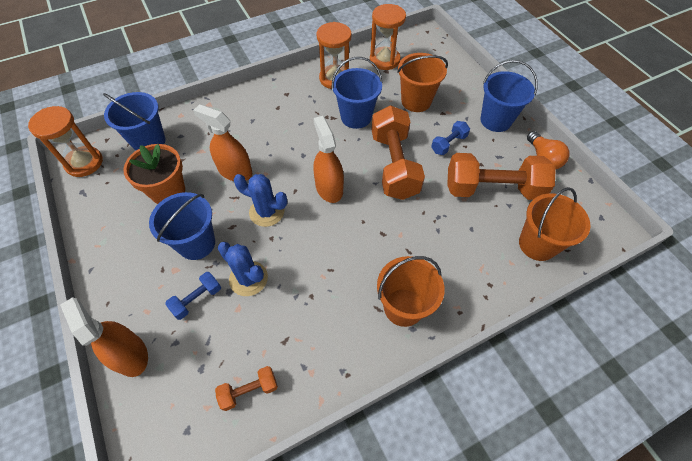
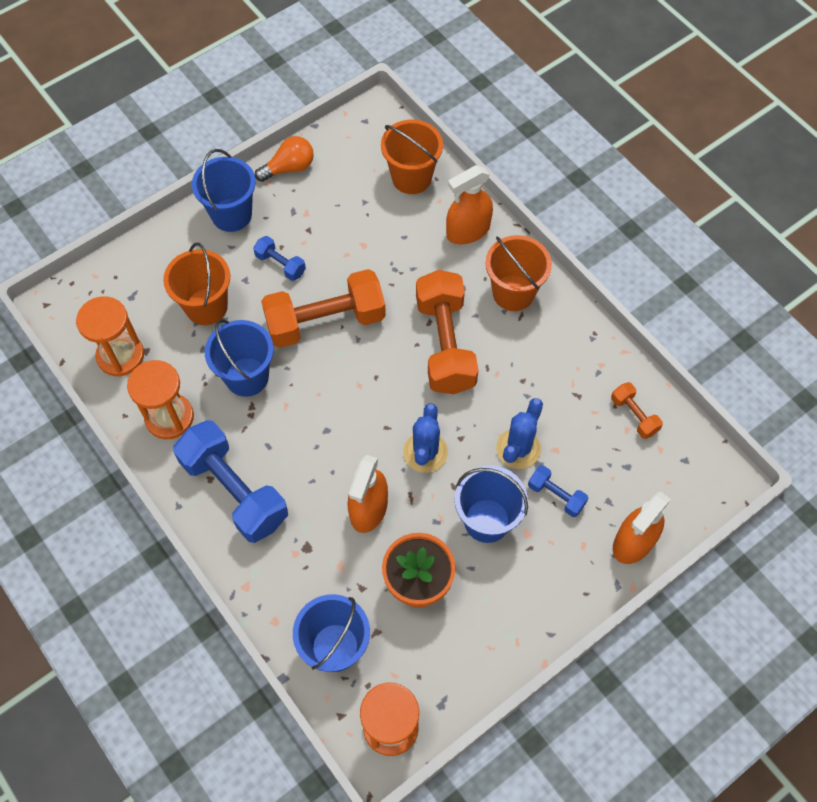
camera: 100 degrees left, 5 degrees up
orange spray bottle [313,116,344,203] -> orange spray bottle moved to [446,165,493,245]
orange dumbbell [447,153,556,200] -> orange dumbbell moved to [416,270,479,394]
none -> blue dumbbell [173,420,288,543]

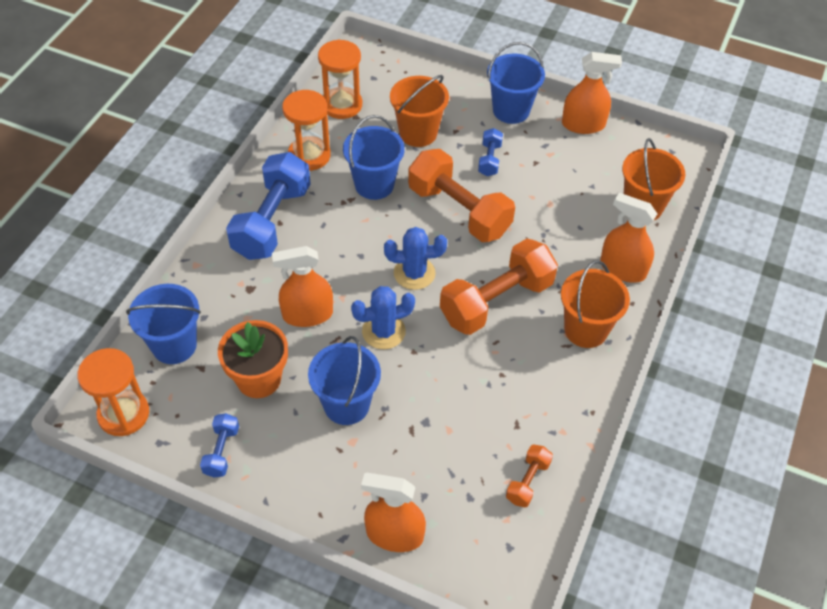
camera: 60 degrees right, 10 degrees down
orange light bulb [255,136,314,182] -> orange spray bottle [562,52,622,134]
blue cactus [496,398,543,469] -> blue cactus moved to [384,227,447,290]
blue dumbbell [528,465,588,517] -> blue dumbbell moved to [200,413,239,478]

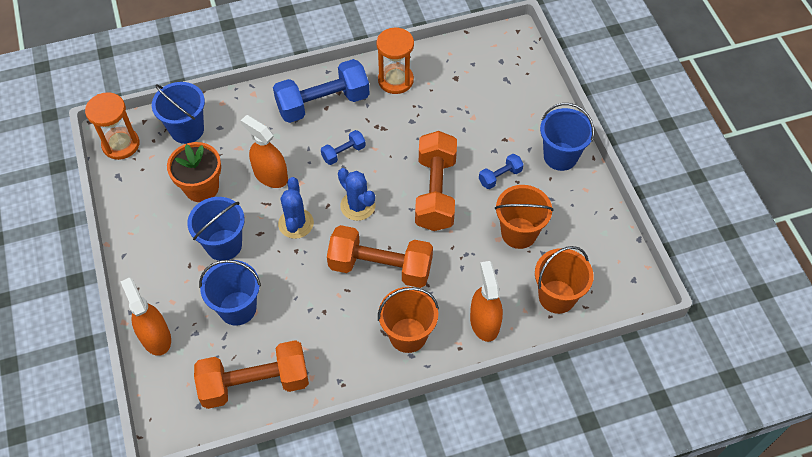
camera: 50 degrees right, 5 degrees up
blue dumbbell [200,413,239,478] -> blue dumbbell moved to [321,130,366,165]
orange hourglass [318,40,362,119] -> none
blue bucket [343,115,405,200] -> blue bucket moved to [199,260,261,326]
blue cactus [351,286,415,349] -> blue cactus turned 60 degrees clockwise [278,177,314,239]
orange bucket [390,75,449,147] -> orange bucket moved to [495,185,553,249]
orange dumbbell [506,444,553,507] -> orange dumbbell [194,340,309,409], size x2.14
orange spray bottle [562,52,622,134] -> none

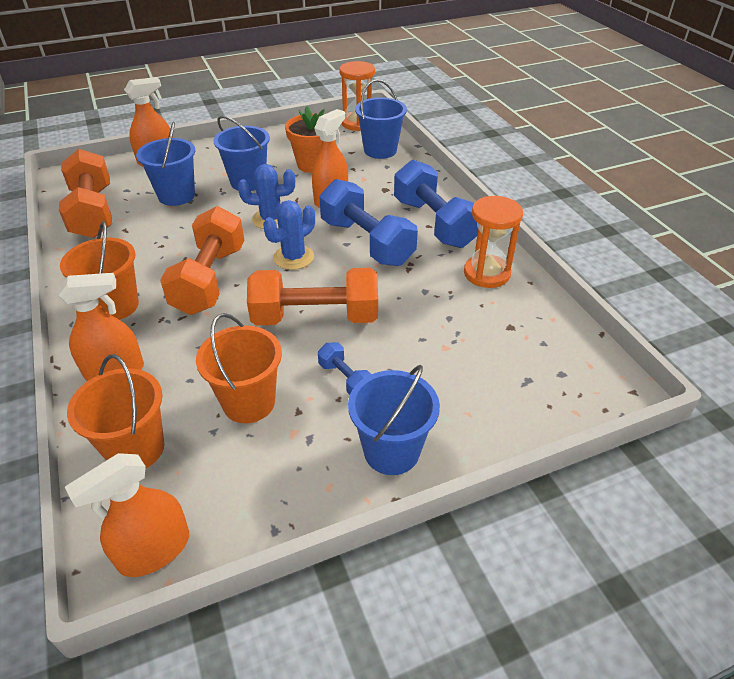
camera: 85 degrees right, 15 degrees down
blue dumbbell [321,130,366,165] -> blue dumbbell [319,179,418,266], size x2.14
none -> orange spray bottle [65,453,189,577]

